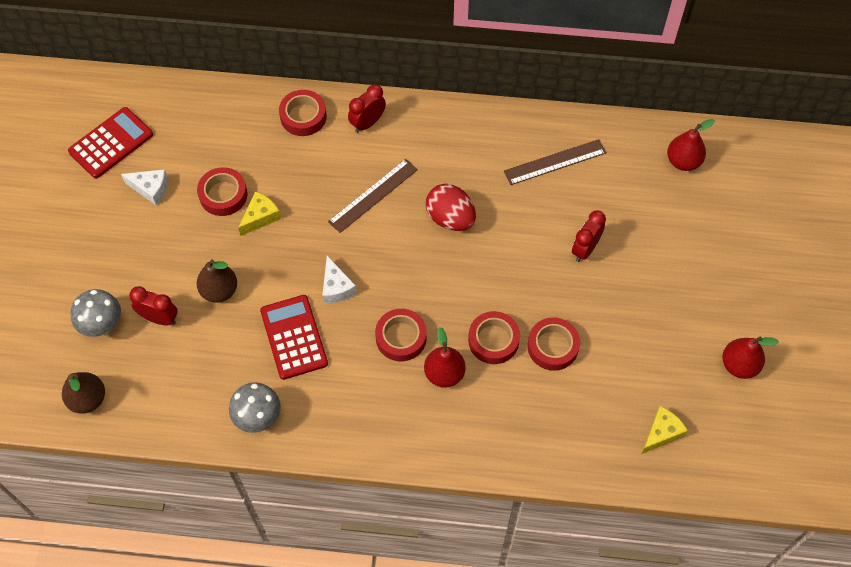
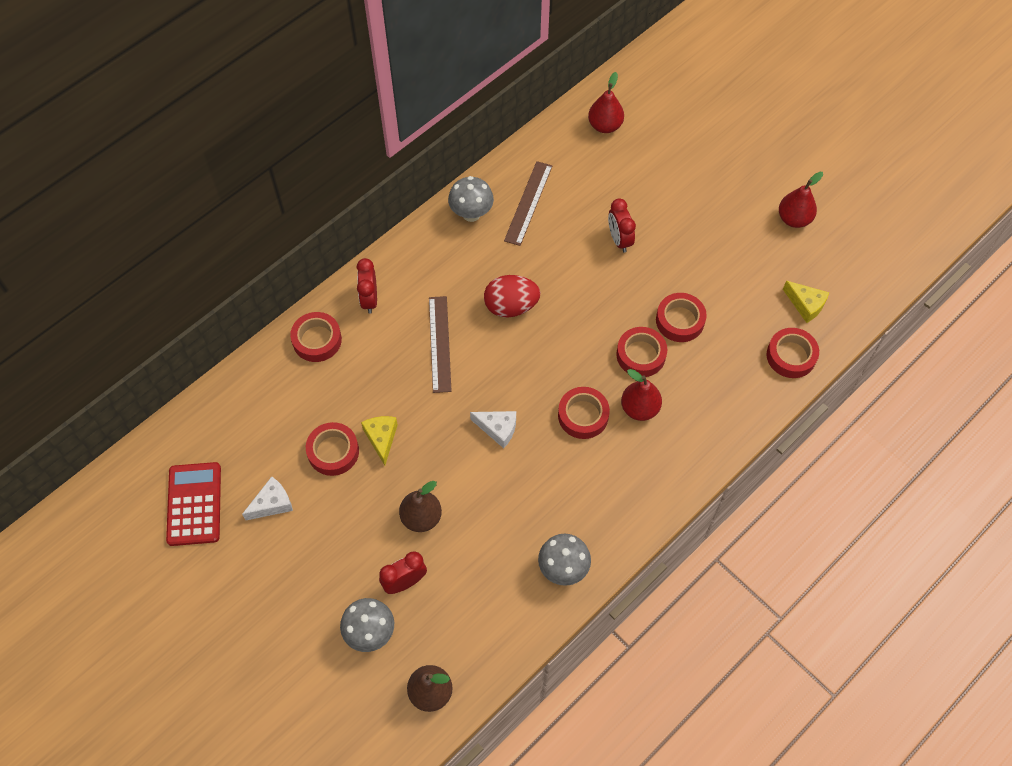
camera: 50 degrees left, 0 degrees up
red calculator [260,295,328,380] -> none
yellow cheese [642,406,688,454] -> yellow cheese turned 135 degrees clockwise [783,281,830,323]
none -> grey mushroom [448,176,494,222]
none -> red tape [767,328,819,378]

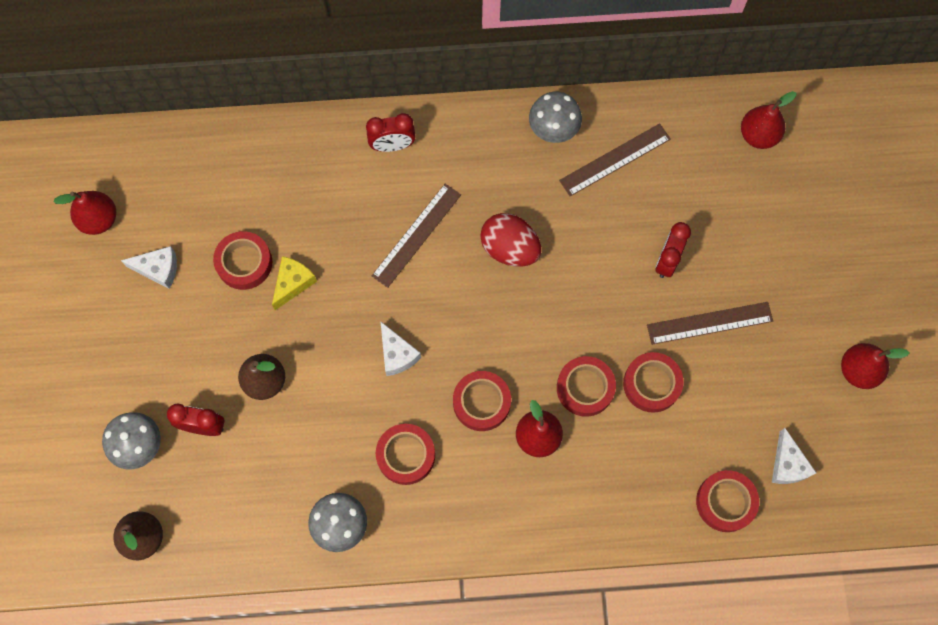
camera: 40 degrees right, 10 degrees up
red calculator [166,462,221,546] -> red pear [54,191,116,235]
red tape [290,312,342,362] -> red tape moved to [376,424,435,485]
red clock [357,258,377,314] -> red clock turned 135 degrees counterclockwise [366,113,416,152]
yellow cheese [783,281,830,323] -> white cheese [772,428,816,484]
none -> brown ruler [647,302,773,345]

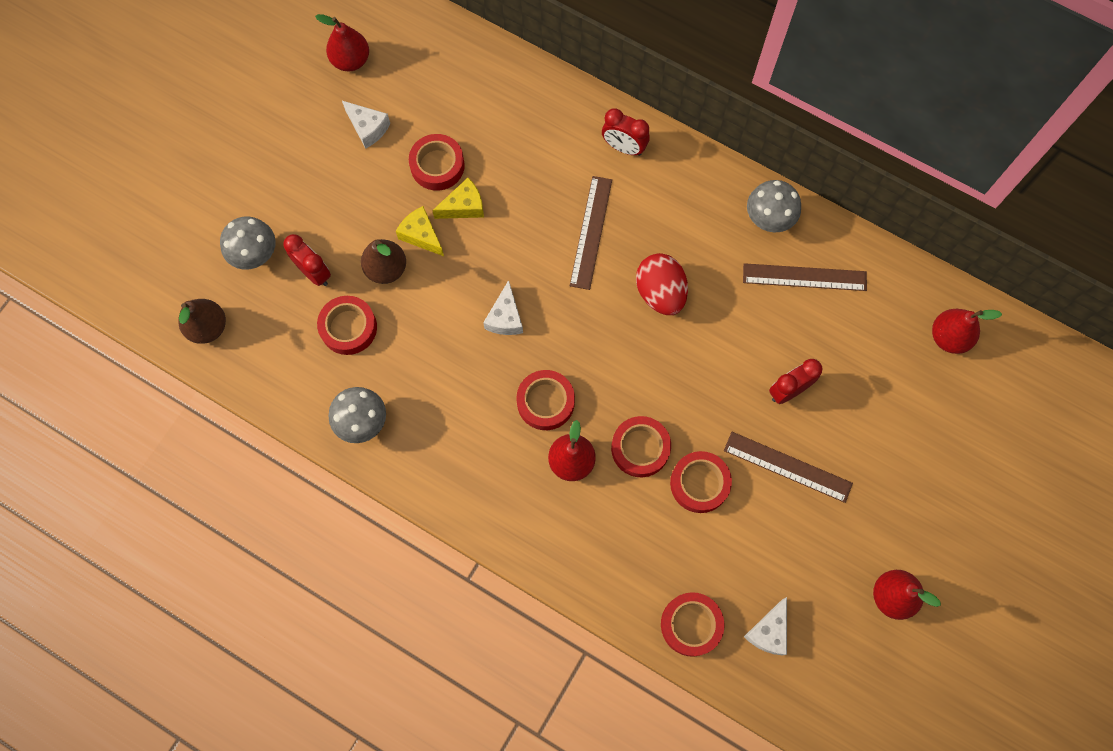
camera: 35 degrees right, 0 degrees up
brown ruler [372,184,461,288] -> brown ruler turned 60 degrees counterclockwise [570,176,612,290]
red tape [376,424,435,485] -> red tape moved to [317,296,377,355]
none -> yellow cheese [396,206,444,256]

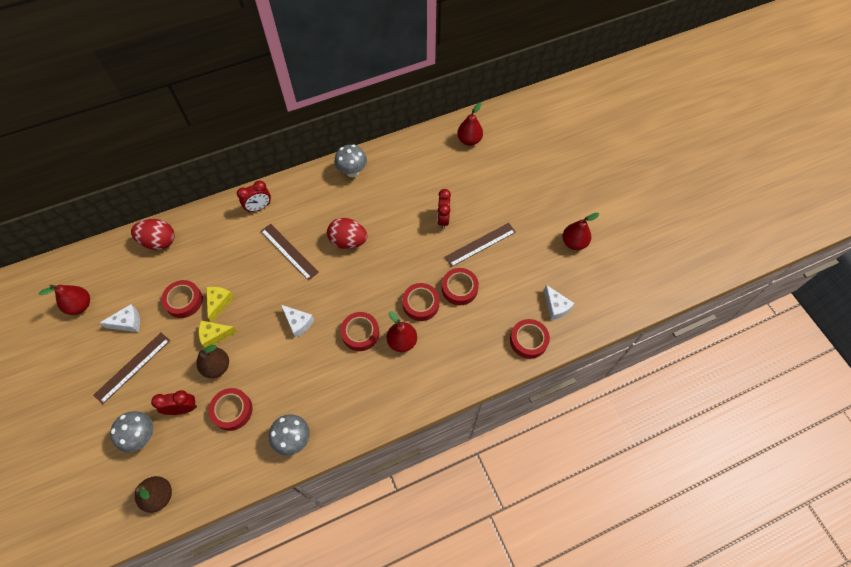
camera: 55 degrees left, 10 degrees down
brown ruler [743,263,867,291] -> brown ruler moved to [93,332,170,404]
none -> red egg [131,219,175,250]

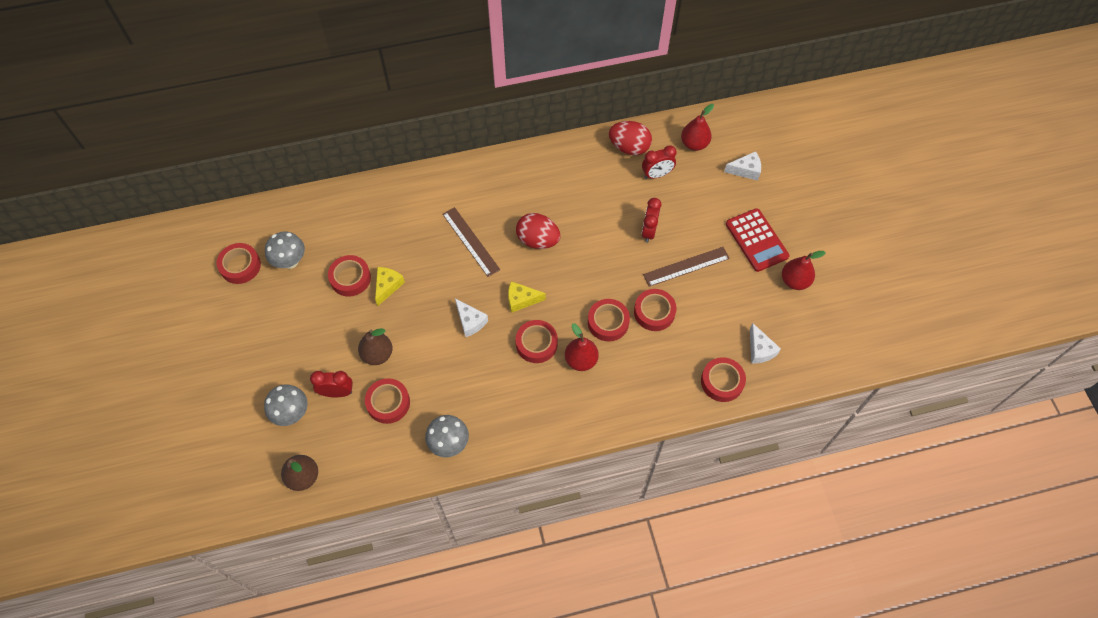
camera: 10 degrees right, 0 degrees up
red pear [39,285,90,315] -> red tape [217,243,261,284]
brown ruler [93,332,170,404] -> none
white cheese [100,304,140,332] -> white cheese moved to [724,151,761,181]
red egg [131,219,175,250] -> red egg moved to [609,121,652,155]
yellow cheese [199,321,237,348] -> yellow cheese moved to [508,281,546,313]
red clock [237,180,271,213] -> red clock moved to [642,145,677,179]
grey mushroom [335,145,367,177] -> grey mushroom moved to [265,231,305,269]
none -> red calculator [726,208,789,272]

